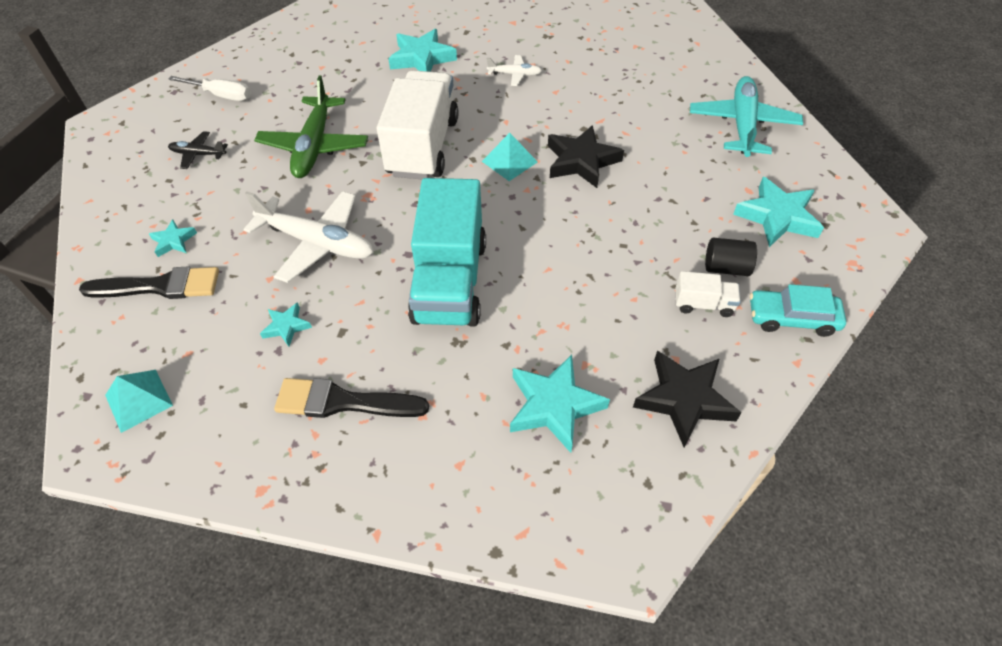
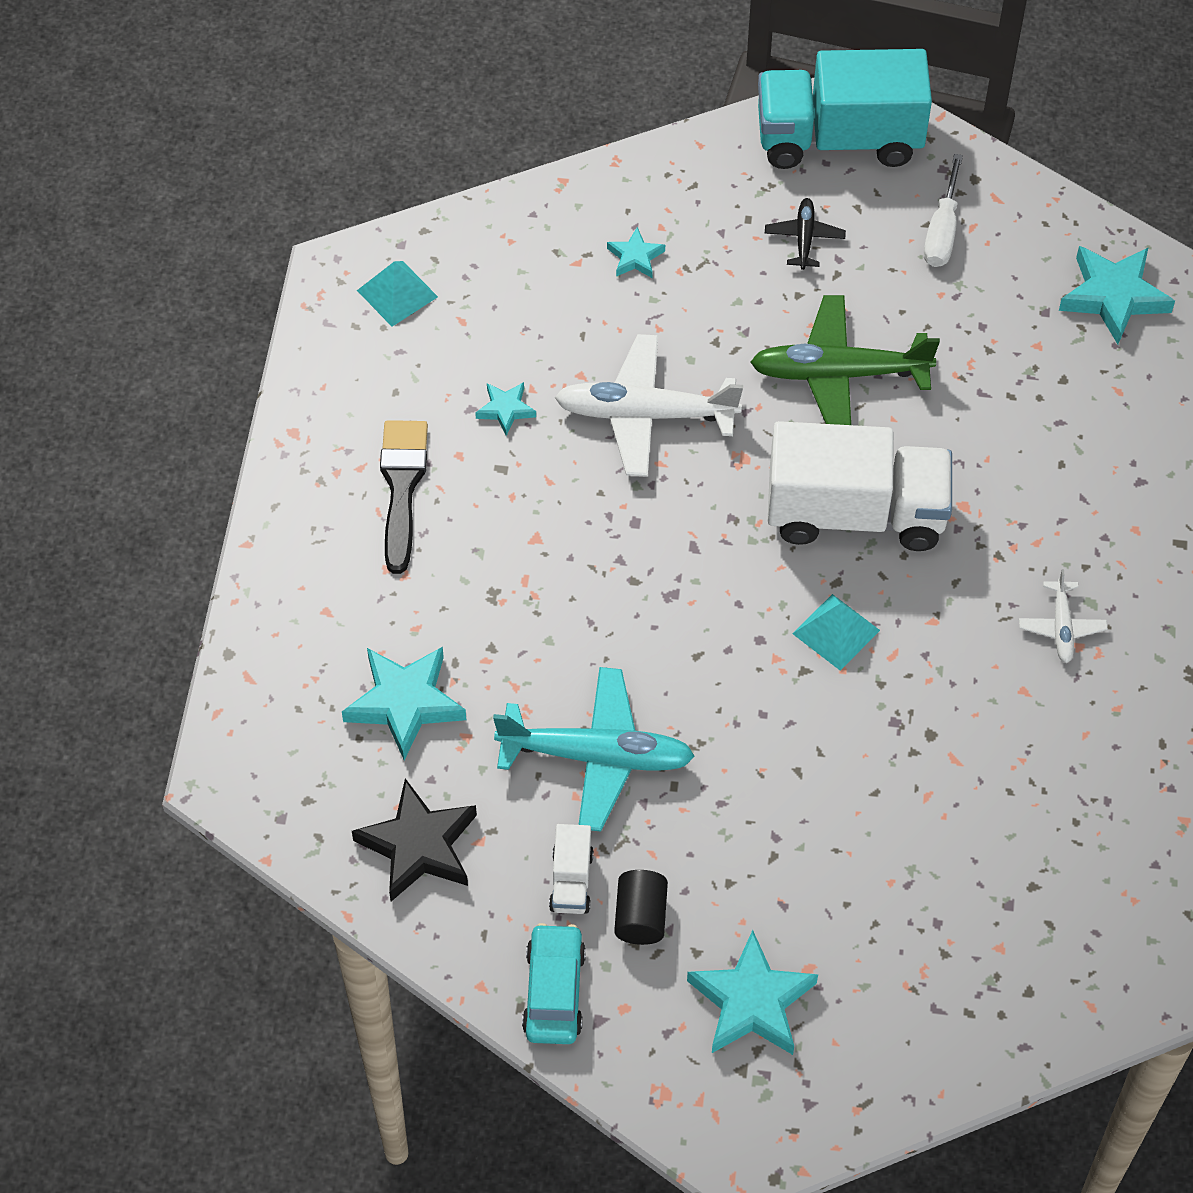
camera: 85 degrees right, 5 degrees up
black brush [79,266,219,299] -> none
white plane [243,191,373,283] -> white plane turned 75 degrees clockwise [555,334,743,477]
turquoise star [388,29,457,72] -> turquoise star moved to [1059,246,1175,344]
turquoise truck [408,178,486,327] -> turquoise truck moved to [758,49,932,169]
black star [548,125,624,188] -> none
turquoise plane [690,76,803,157] -> turquoise plane moved to [493,667,695,832]

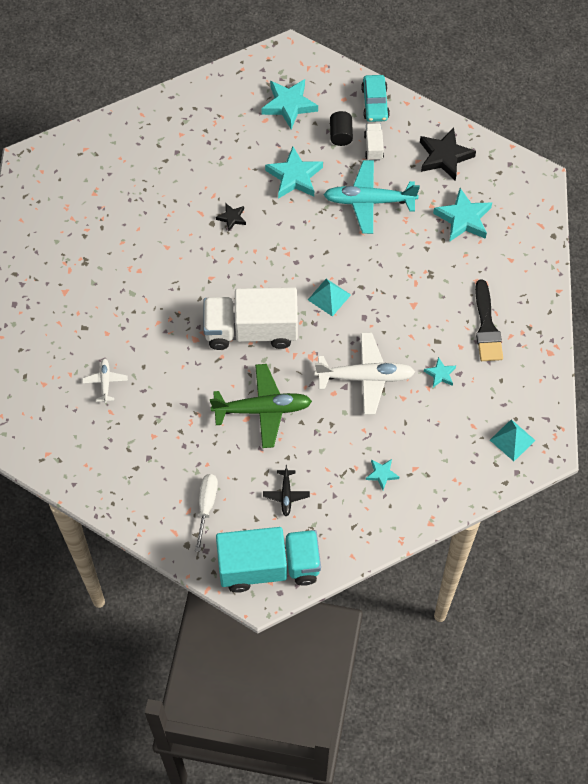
camera: 175 degrees right, 5 degrees up
turquoise pyramid [792,594,880,670] -> turquoise pyramid moved to [308,279,351,317]
white plane [1019,569,1108,663] -> white plane moved to [82,358,128,403]
turquoise star [1059,246,1175,344] -> turquoise star moved to [265,147,323,199]
none -> black star [216,203,246,231]

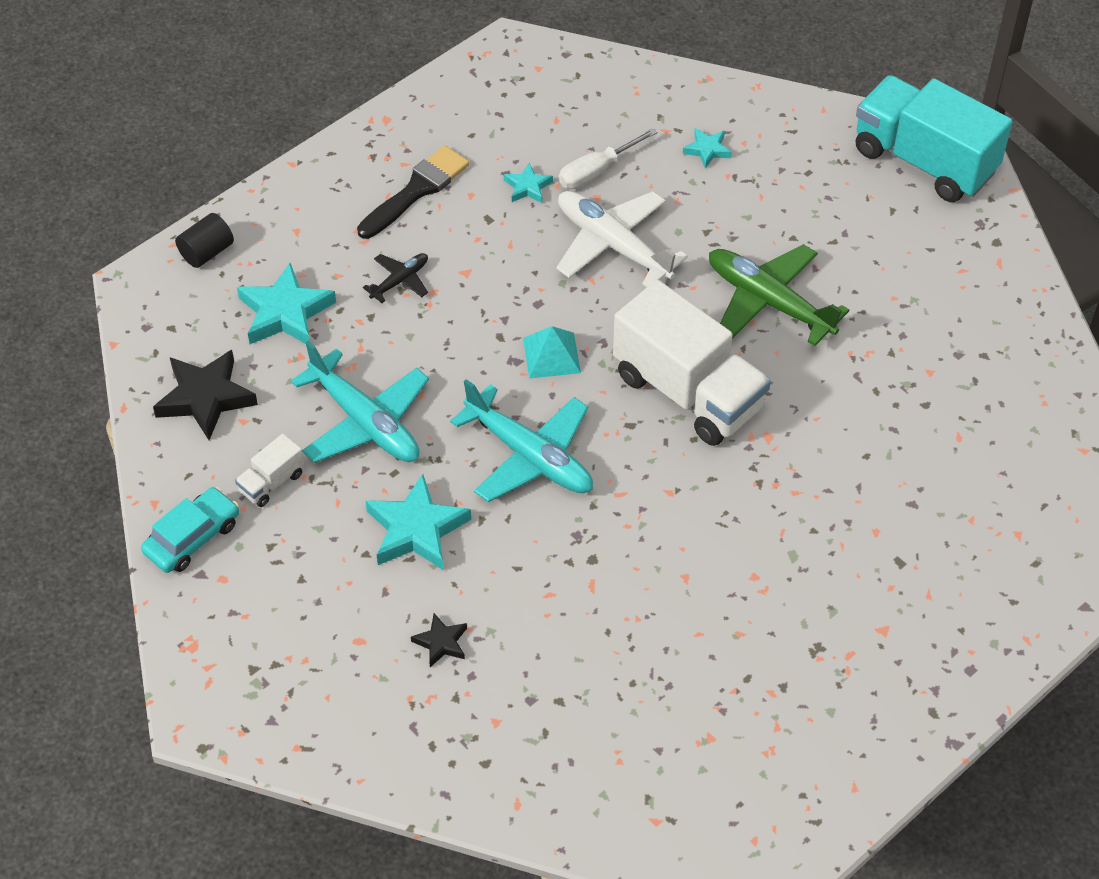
camera: 135 degrees left, 10 degrees down
white plane [82,358,128,403] -> none
white screwdriver [195,474,218,552] -> white screwdriver moved to [559,128,658,189]
black star [216,203,246,231] -> black star moved to [411,613,467,667]
turquoise star [261,79,318,129] -> none
black plane [263,465,310,517] -> black plane moved to [363,253,428,303]
black cylinder [330,111,353,146] -> black cylinder moved to [175,213,234,268]
turquoise pyramid [490,419,536,461] -> none
none -> turquoise plane [450,379,593,502]

